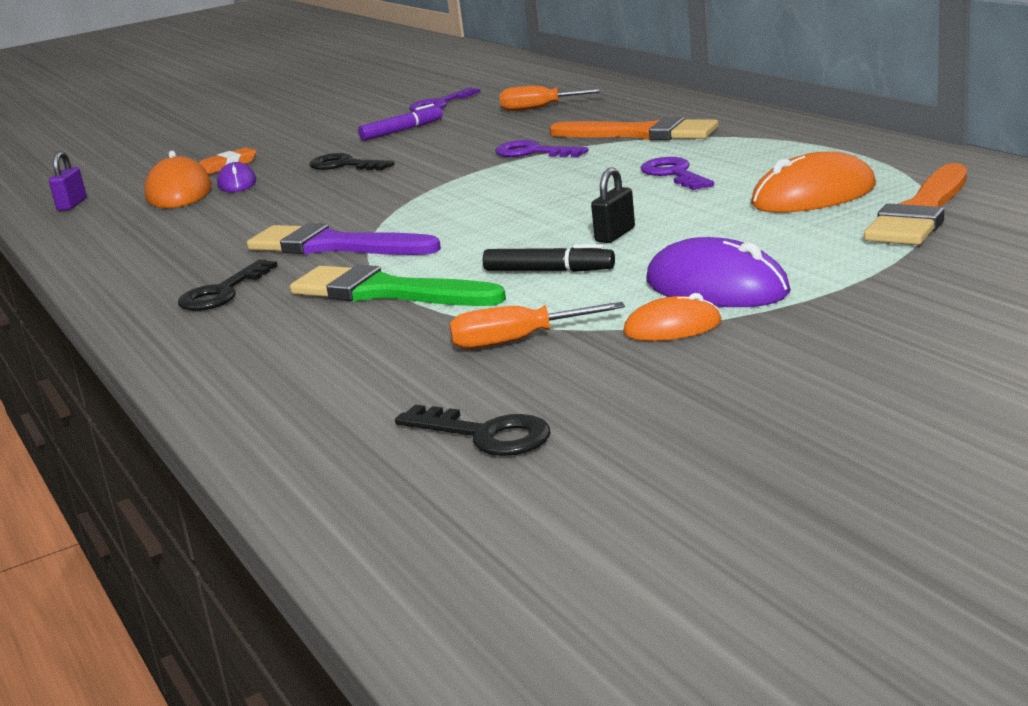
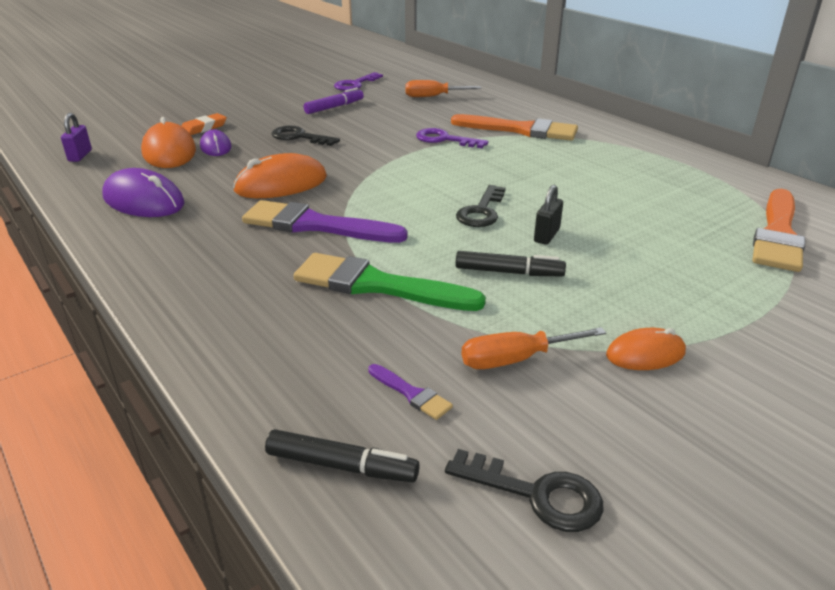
camera: 10 degrees left, 10 degrees up
black key [178,260,278,311] -> black key moved to [456,185,506,227]
purple key [640,157,714,190] -> none
purple mouse [646,237,791,307] -> purple mouse moved to [102,168,184,217]
orange mouse [751,152,876,213] -> orange mouse moved to [233,153,327,198]
none -> black marker [265,429,420,482]
none -> purple brush [368,364,453,420]

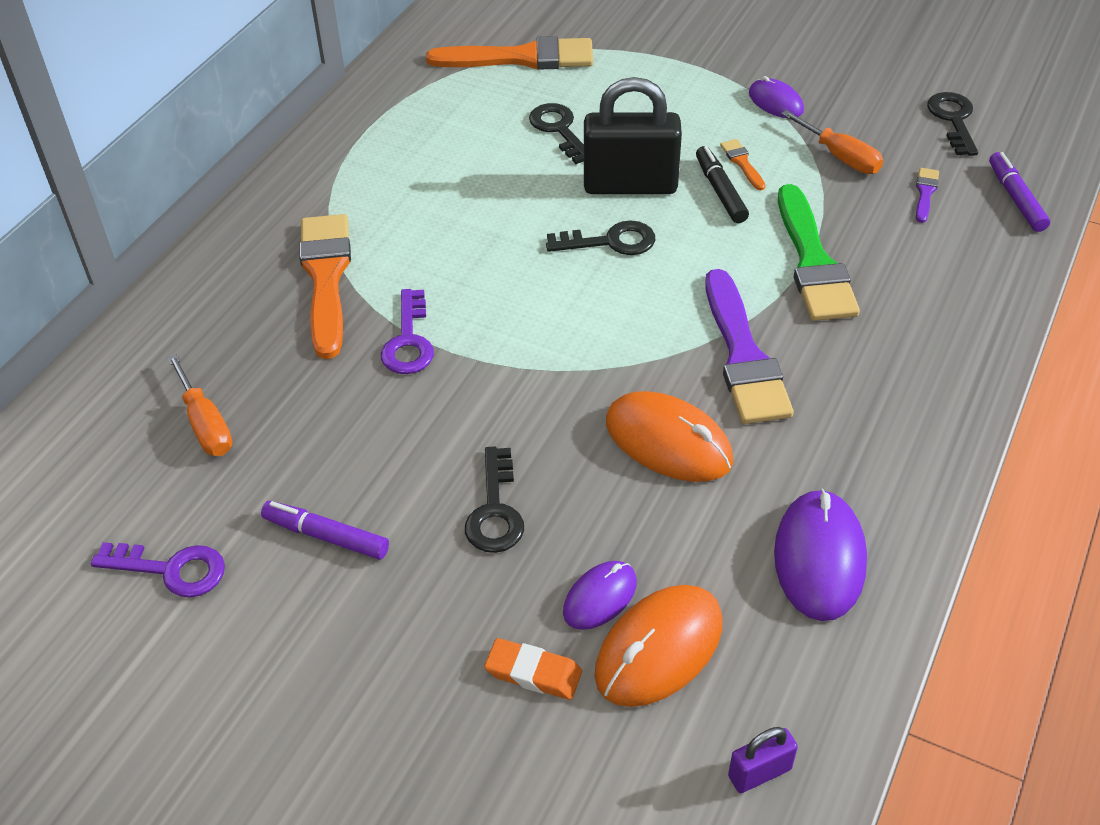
camera: 115 degrees left, 15 degrees up
black marker [265,429,420,482] -> purple marker [989,152,1050,232]
black padlock [534,184,563,245] -> black padlock [584,77,682,194], size x2.14
orange mouse [606,328,686,370] -> purple mouse [749,76,804,118]
none -> black key [529,103,584,164]
none -> orange brush [720,139,766,190]

